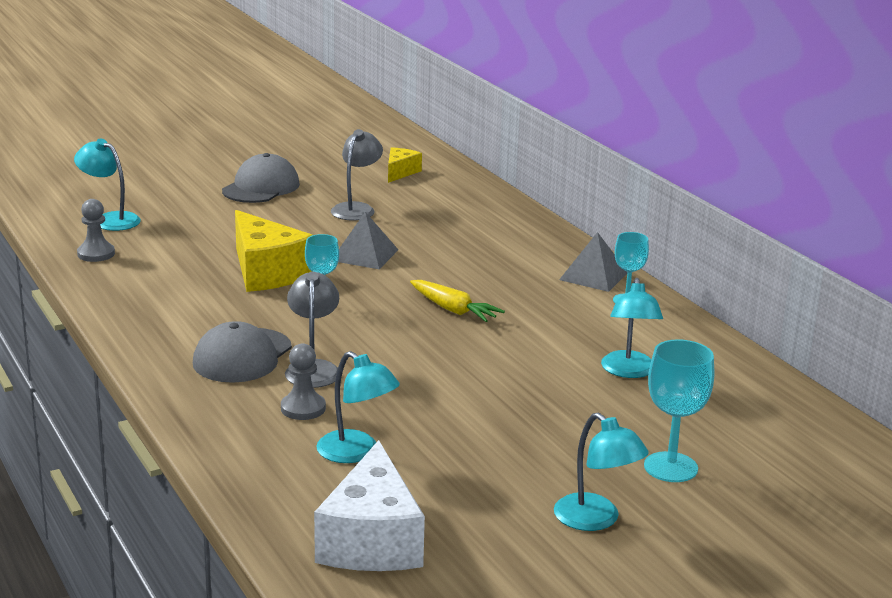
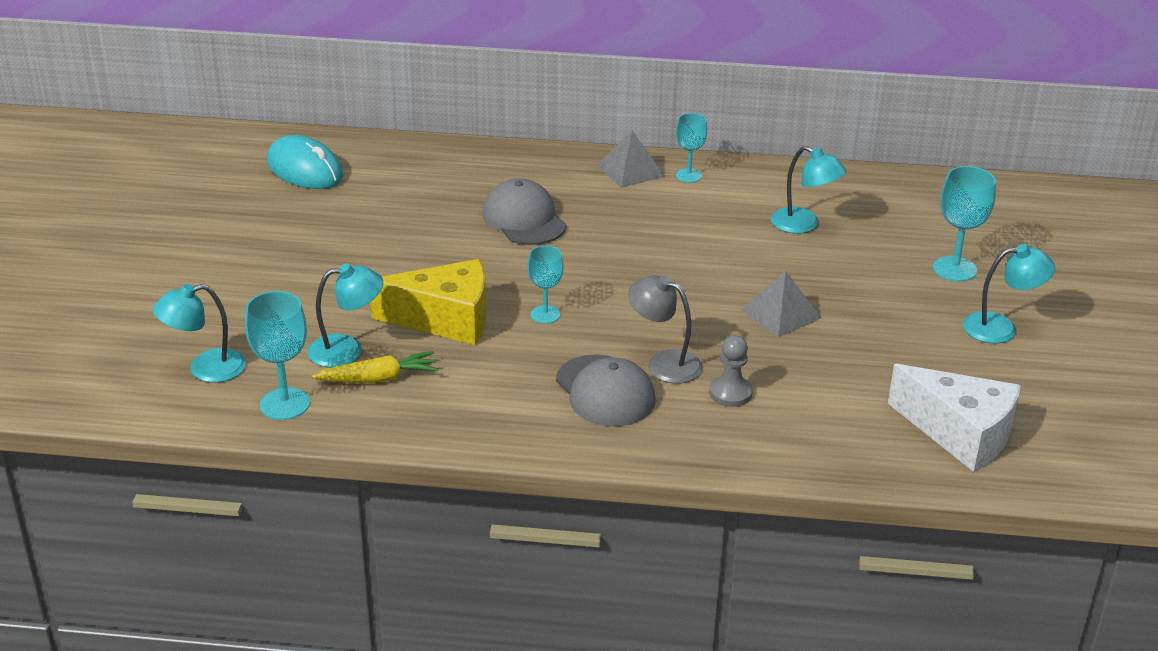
camera: 55 degrees left, 10 degrees up
grey pawn [77,199,115,262] -> turquoise goblet [245,291,310,420]
grey cap [222,153,300,203] -> grey cap moved to [482,178,567,245]
turquoise lamp [316,351,400,463] -> turquoise lamp moved to [307,264,383,367]
grey lamp [331,129,383,220] -> none
grey pyramid [338,212,398,269] -> grey pyramid moved to [740,271,822,338]
yellow cheese [388,147,422,183] -> turquoise mouse [267,135,343,189]
yellow carrot [410,280,505,322] -> yellow carrot moved to [312,351,439,383]

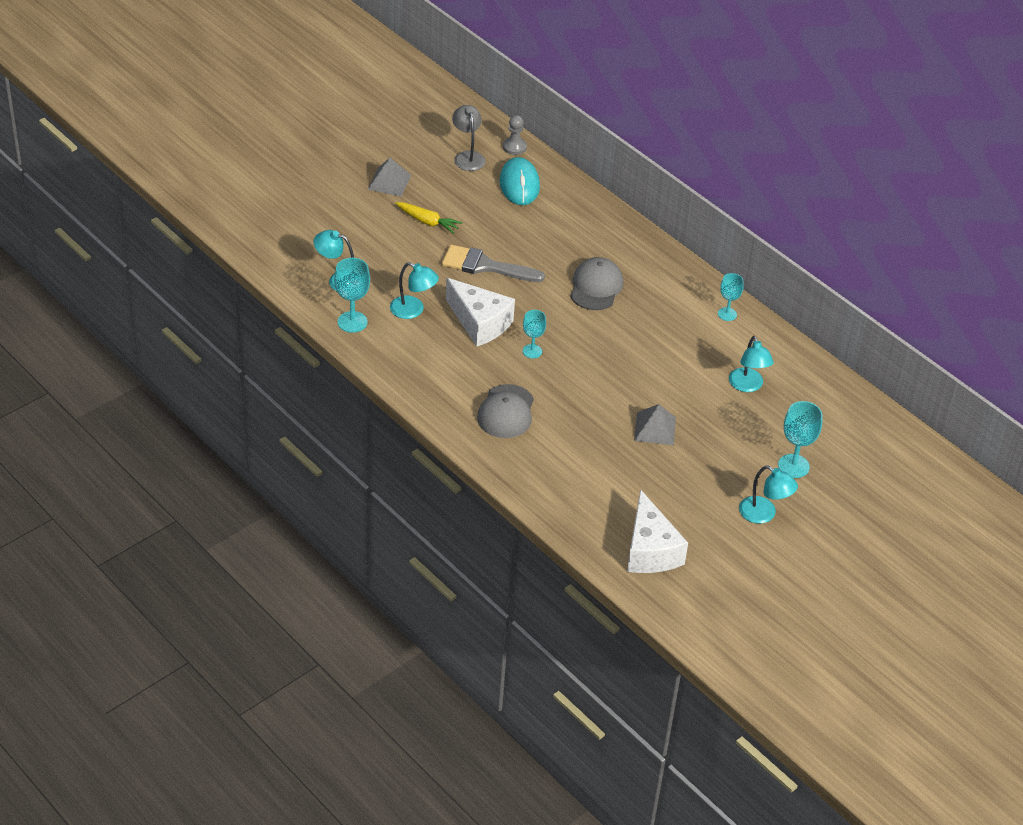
camera: 40 degrees right, 10 degrees up
yellow carrot [312,351,439,383] -> yellow carrot moved to [395,202,463,234]
yellow cheese [370,259,486,345] -> white cheese [446,278,515,347]
grey pyramid [597,130,665,188] -> grey pyramid moved to [367,157,411,196]
grey lamp [628,275,703,384] -> grey lamp moved to [452,105,486,171]
grey pawn [709,335,753,407] -> grey pawn moved to [503,115,527,155]
none -> grey brush [442,245,545,282]

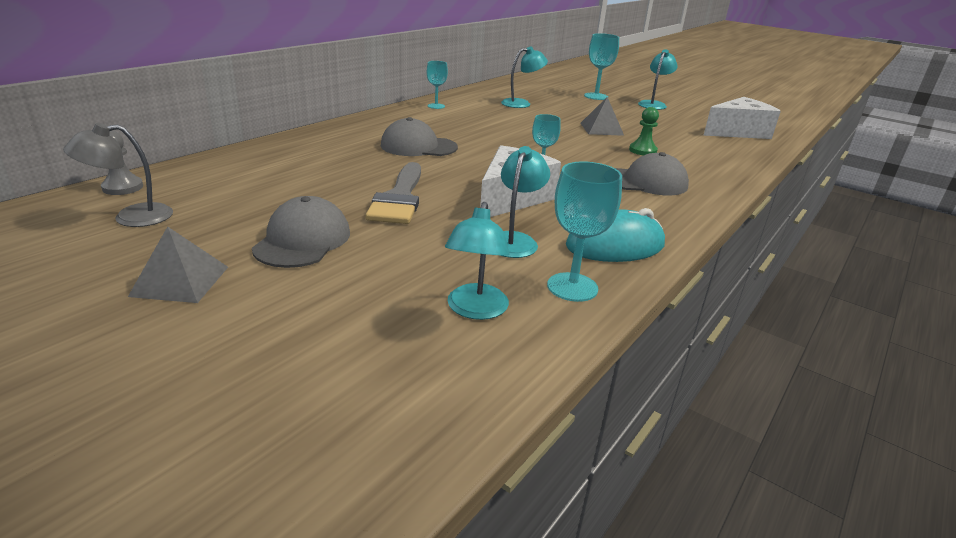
camera: 100 degrees left, 15 degrees down
yellow carrot [395,202,463,234] -> grey cap [252,196,350,268]
turquoise mouse [500,157,540,205] -> turquoise mouse moved to [566,208,665,262]
none -> green pawn [629,107,659,155]

